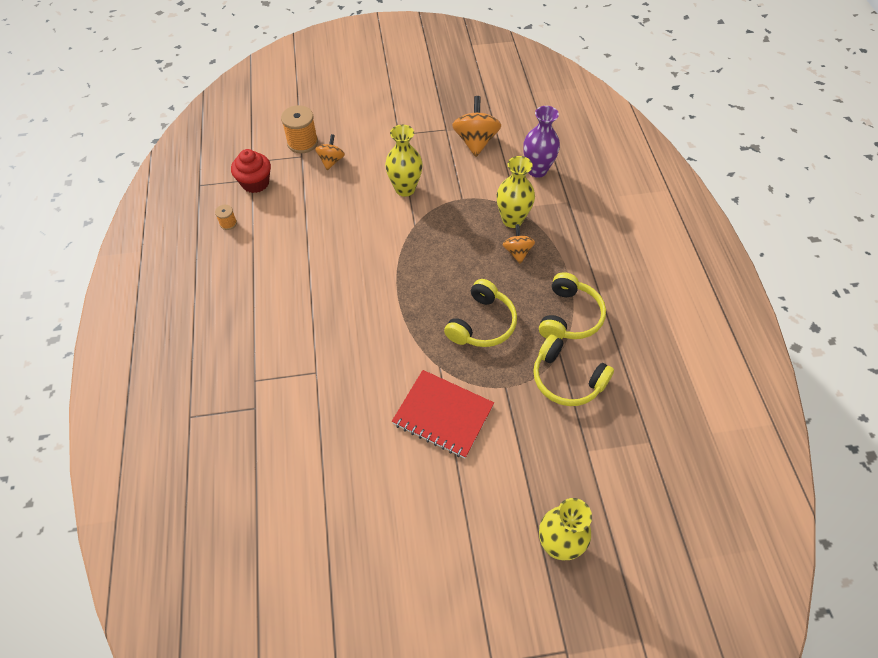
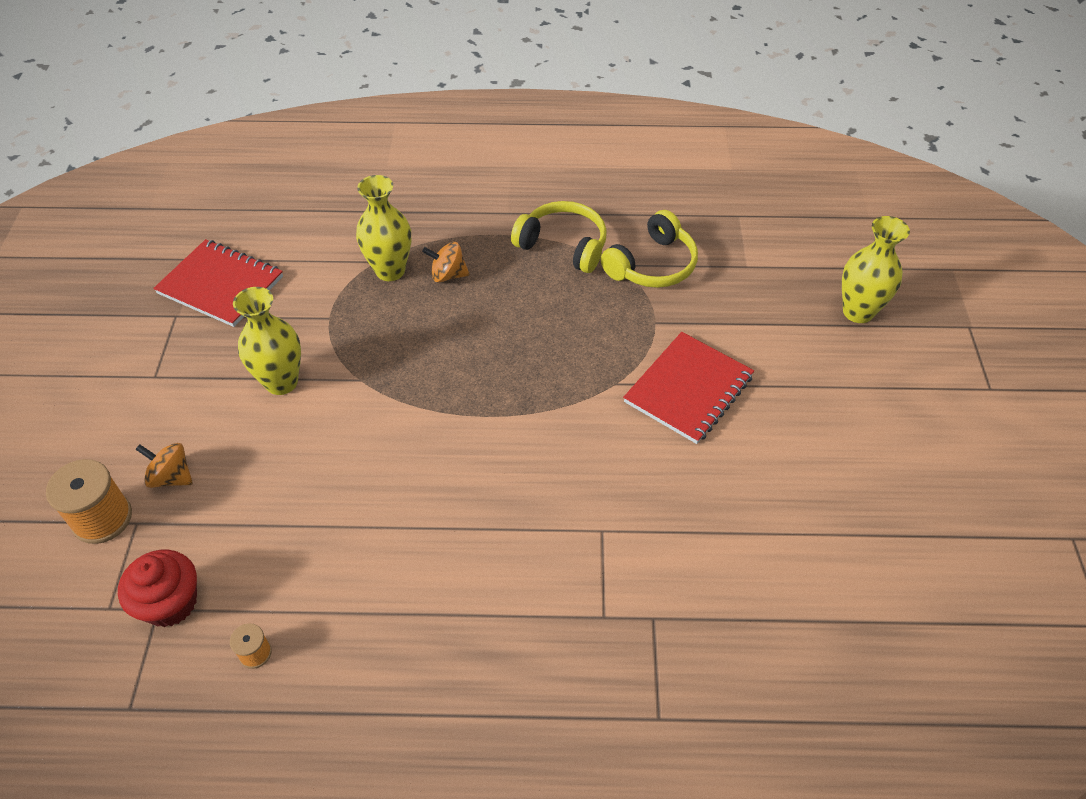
camera: 80 degrees left, 5 degrees down
yellow headphones [444,279,517,347] -> none
orange spinning top [452,96,501,157] -> red notebook [153,239,283,327]
purple vase [523,106,560,178] -> none

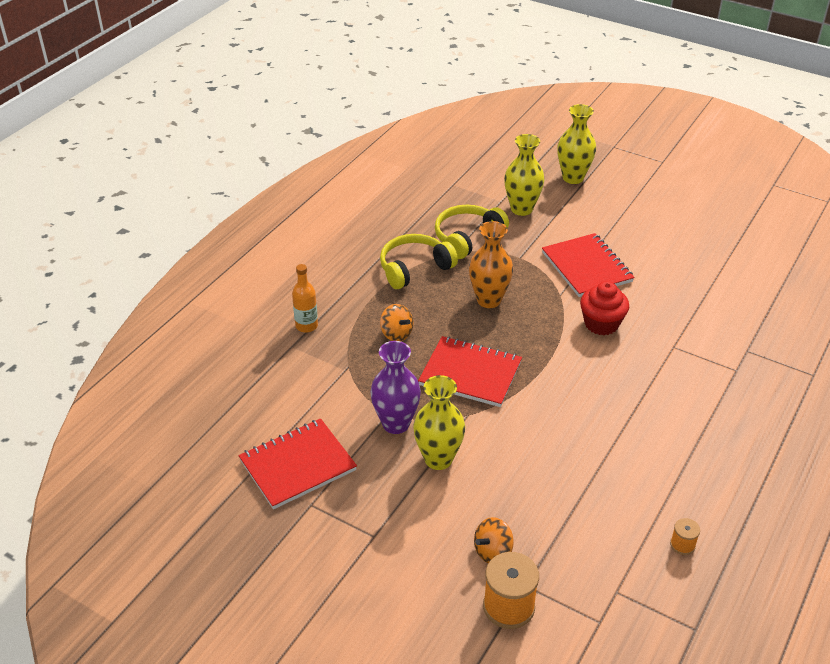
camera: 60 degrees left, 10 degrees down
red cupcake [118,550,197,627] -> red cupcake moved to [580,281,629,335]
yellow vase [356,175,411,281] -> yellow vase moved to [504,134,545,216]
orange spinning top [422,242,470,283] -> orange spinning top turned 75 degrees counterclockwise [380,304,413,341]
yellow headphones [601,210,698,288] -> yellow headphones turned 120 degrees counterclockwise [435,205,509,259]
none -> orange bottle [292,264,318,333]
none -> purple vase [370,341,421,434]
none -> red notebook [418,336,522,407]
none -> orange vase [469,221,513,308]

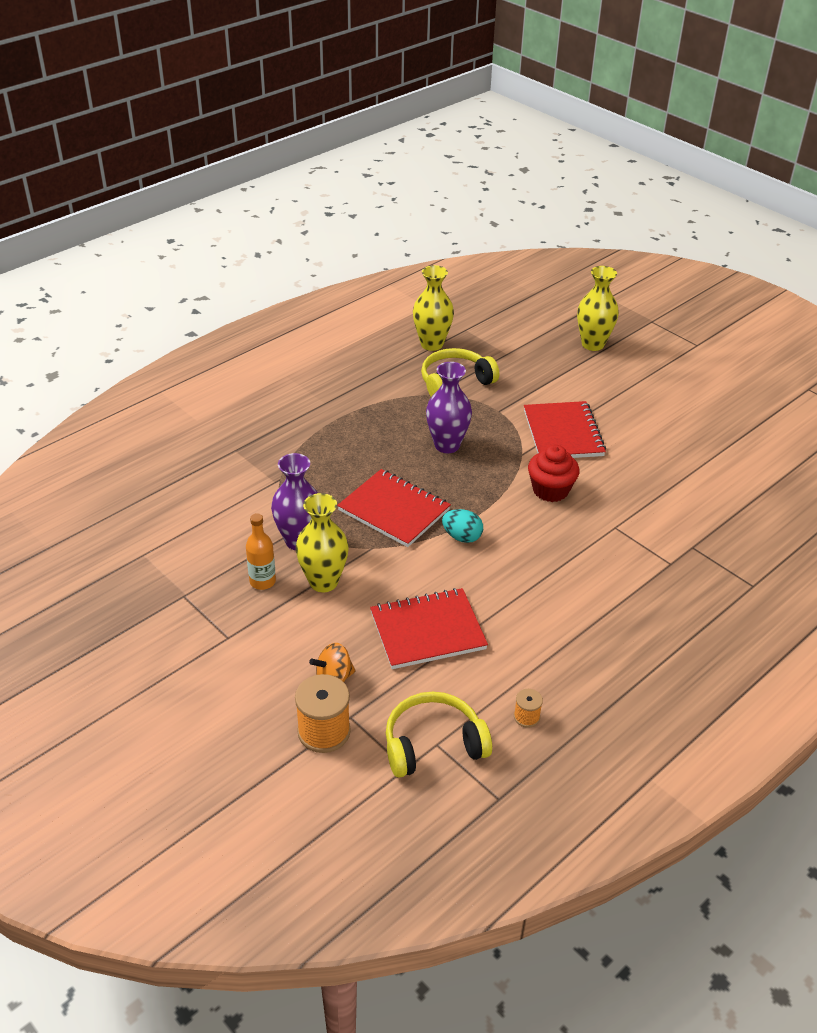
camera: 15 degrees right, 0 degrees up
red notebook [239,419,357,509] -> red notebook moved to [370,588,488,669]
orange bottle [292,264,318,333] -> orange bottle moved to [246,513,276,590]
yellow headphones [380,234,458,289] -> yellow headphones moved to [386,691,492,778]
orange spinning top [380,304,413,341] -> none
orange vase [469,221,513,308] -> purple vase [426,362,472,453]
yellow vase [504,134,545,216] -> yellow vase moved to [413,265,454,351]
none -> turquoise egg [442,509,483,543]

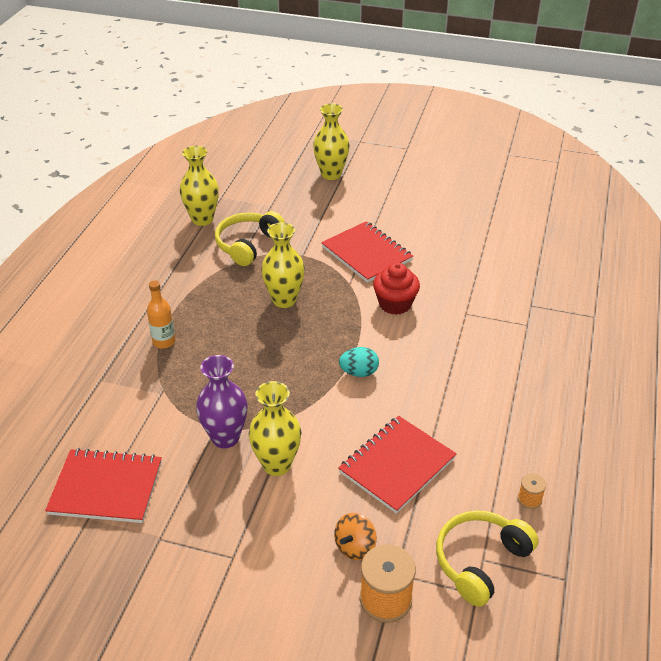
camera: 30 degrees left, 0 degrees up
orange bottle [246,513,276,590] -> orange bottle moved to [147,281,175,349]
red notebook [337,469,451,547] -> red notebook moved to [45,448,162,523]
purple vase [426,362,472,453] -> yellow vase [261,222,305,308]

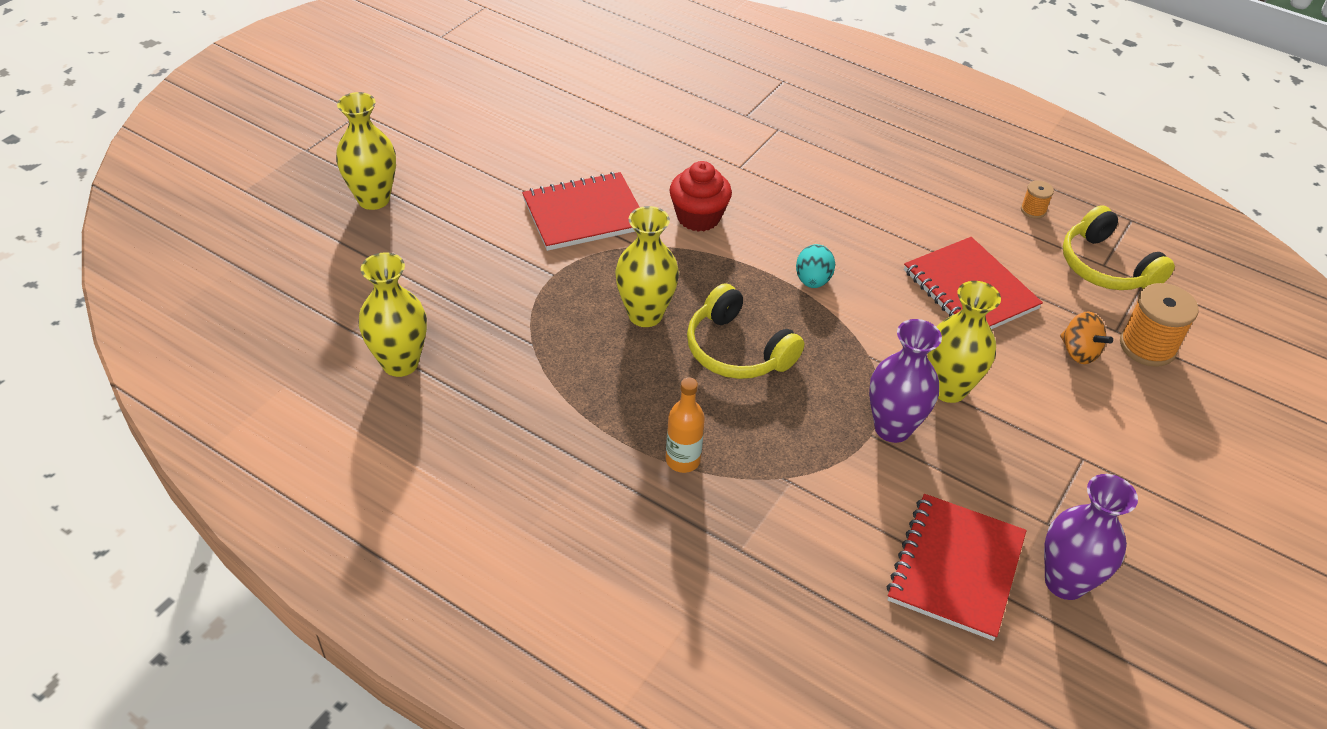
camera: 75 degrees left, 5 degrees up
yellow headphones [215,211,285,266] -> yellow headphones moved to [687,283,804,379]
none -> purple vase [1044,474,1138,600]

